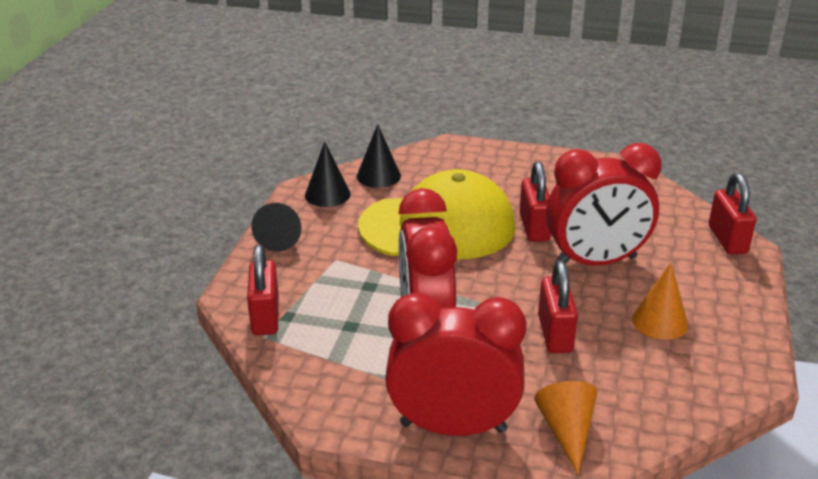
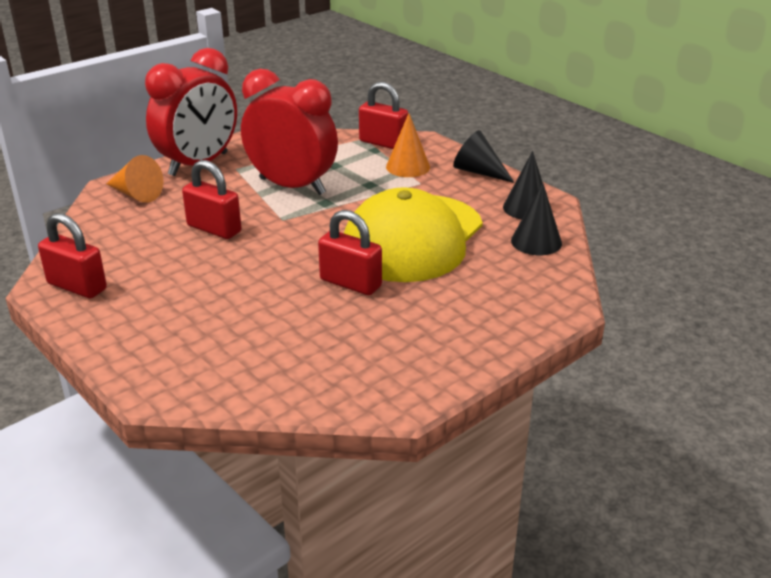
camera: 125 degrees right, 0 degrees up
red clock [546,143,662,266] -> none
orange cone [632,263,688,340] -> orange cone moved to [386,113,430,177]
red padlock [709,173,756,255] -> red padlock moved to [38,213,107,298]

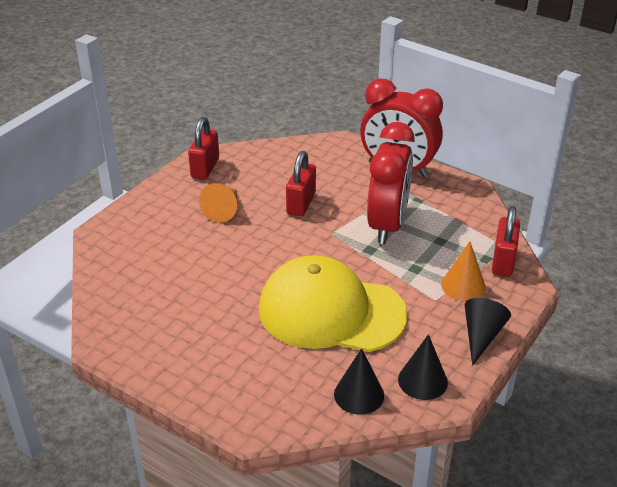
camera: 75 degrees right, 5 degrees up
orange cone [106,155,163,203] -> orange cone moved to [199,183,237,223]
red padlock [318,210,382,295] -> none

